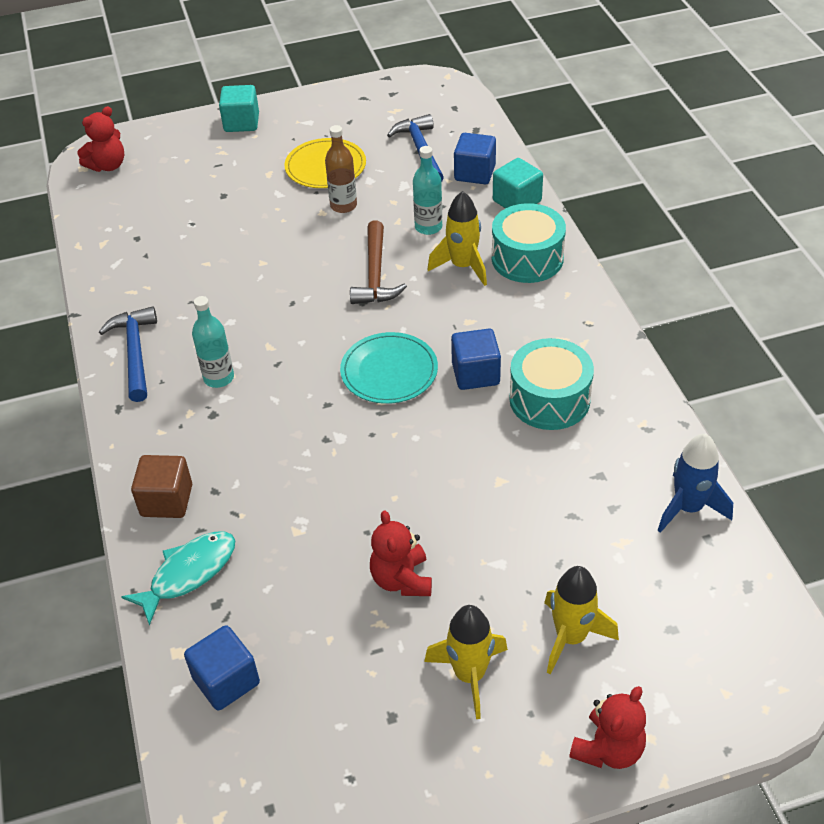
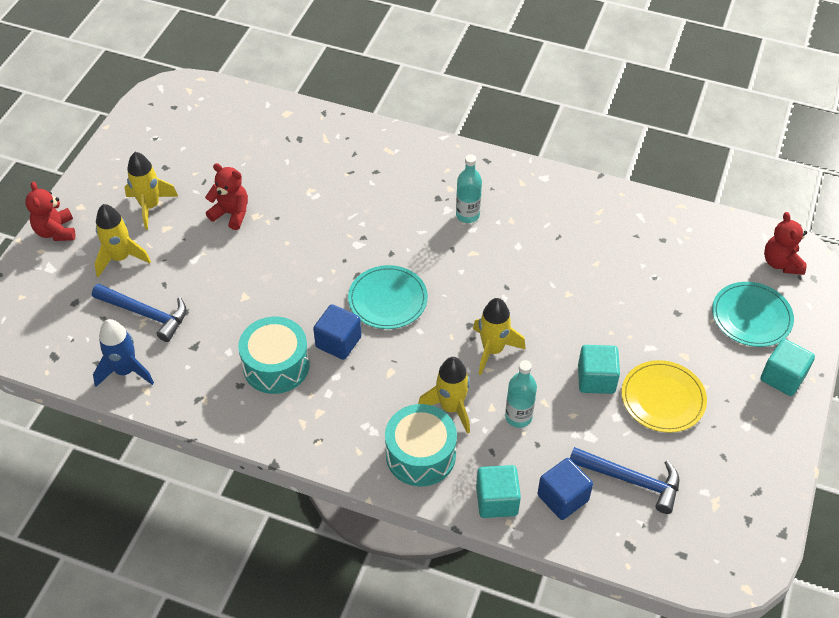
camera: 125 degrees right, 5 degrees up
blue hammer [99,306,157,402] -> blue hammer moved to [92,284,186,342]
turquoise fish [121,531,235,626] -> none
brown cube [131,455,192,518] -> none
blue cube [184,625,260,711] -> none
brown bottle [325,125,357,213] -> turquoise cube [578,345,620,394]
brown hammer [350,220,407,304] -> yellow rocket [473,298,526,375]
none -> turquoise plate [712,282,794,347]

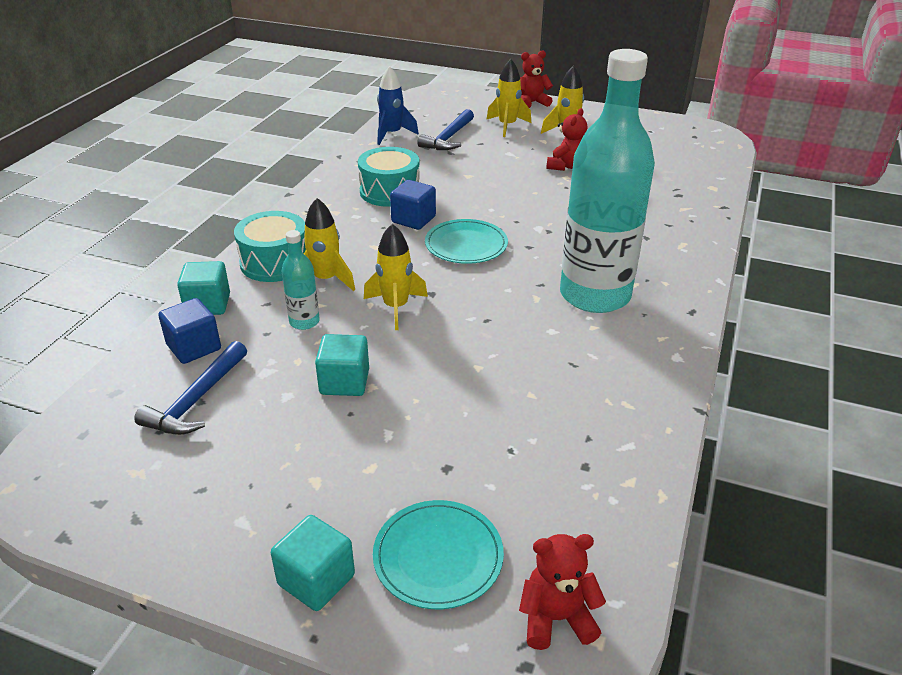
camera: 90 degrees right, 15 degrees down
turquoise bottle [456,154,482,223] -> turquoise bottle [560,49,655,313], size x2.46
yellow plate [621,360,707,433] -> none

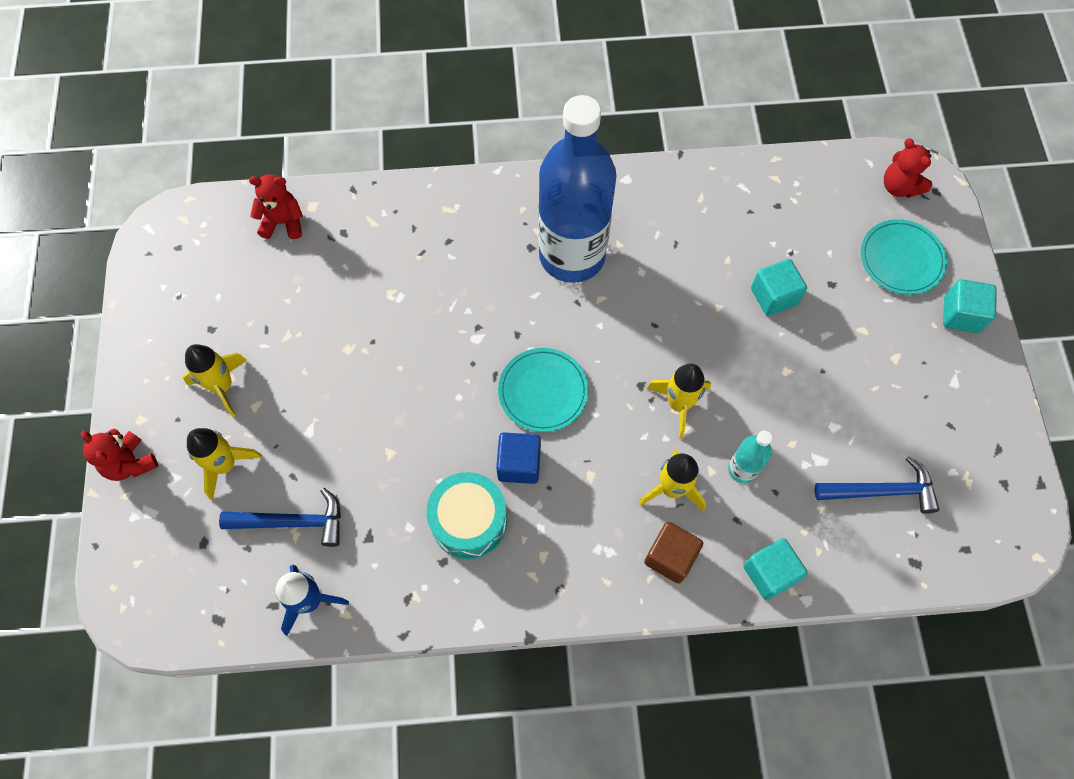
camera: 115 degrees left, 30 degrees up
blue cube [158,298,221,364] -> none
turquoise drum [234,211,306,282] -> brown cube [644,522,703,584]
turquoise cube [315,334,369,396] -> turquoise cube moved to [751,259,807,316]
red teddy bear [546,108,587,171] -> red teddy bear moved to [249,174,303,239]
turquoise bottle [560,49,655,313] -> blue bottle [538,95,617,283]

